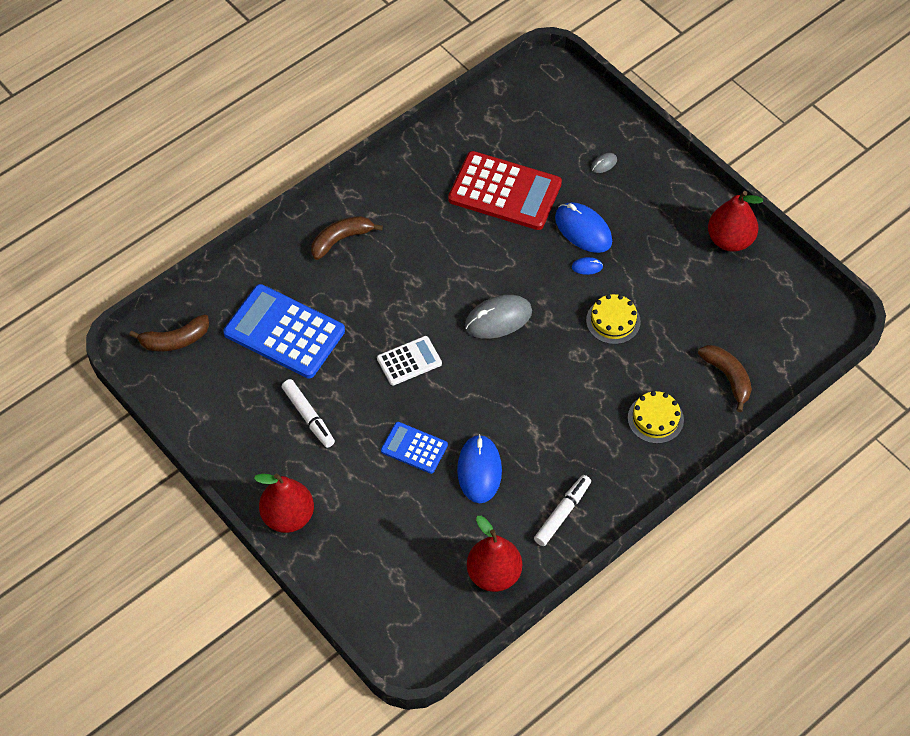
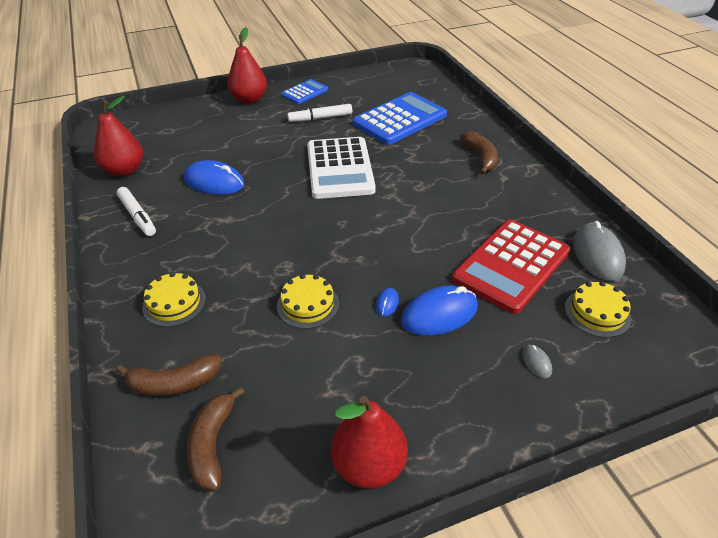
camera: 110 degrees right, 15 degrees down
brown banana [129,314,209,351] -> brown banana moved to [187,386,244,491]
white calculator [377,336,442,386] -> white calculator [307,137,376,199], size x1.87
blue calculator [381,422,448,474] -> blue calculator moved to [281,79,328,104]
grey mouse [465,295,532,339] -> grey mouse moved to [573,221,626,281]
none -> yellow cake [565,281,632,337]

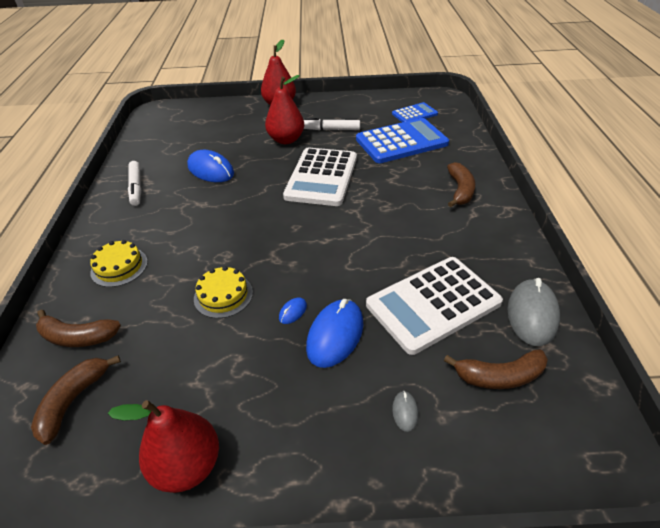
camera: 20 degrees right, 0 degrees up
red pear [94,96,143,177] -> red pear moved to [265,75,304,144]
blue calculator [281,79,328,104] -> blue calculator moved to [392,102,438,122]
blue mouse [401,286,478,336] -> blue mouse turned 60 degrees counterclockwise [306,299,363,368]
red calculator [452,219,570,314] -> white calculator [366,257,503,355]
yellow cake [565,281,632,337] -> brown banana [444,349,548,389]

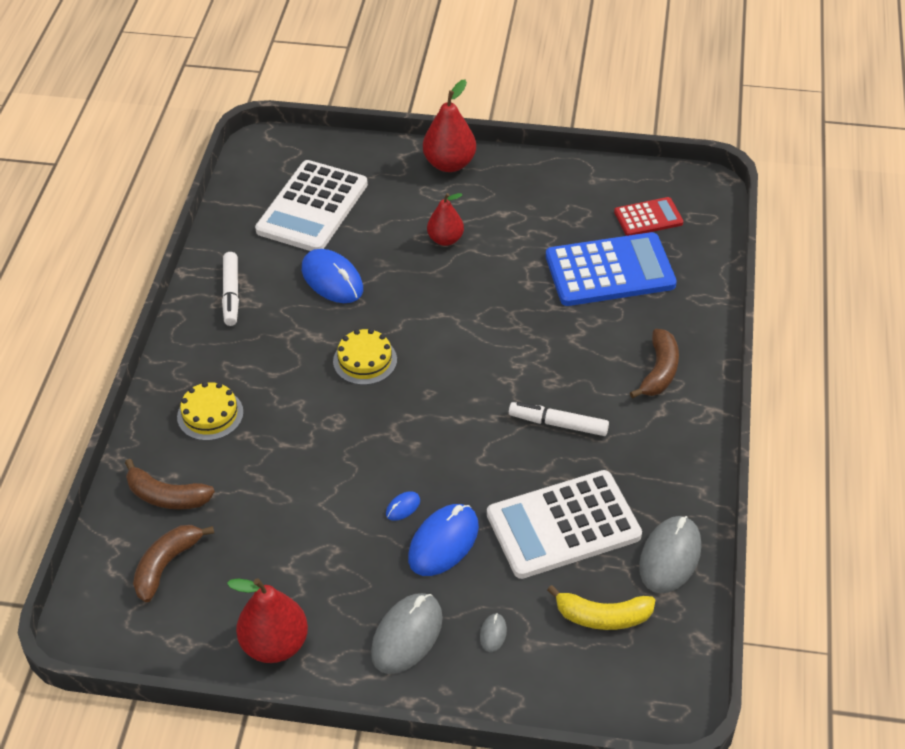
camera: 10 degrees right, 5 degrees up
yellow cake [194,266,253,318] -> yellow cake moved to [333,329,397,385]
red pear [265,75,304,144] -> red pear [427,193,464,246], size x0.66
white calculator [283,147,357,206] -> white calculator moved to [255,160,368,251]
white marker [304,118,360,130] -> white marker moved to [509,402,609,436]
blue calculator [392,102,438,122] -> red calculator [614,197,683,236]
brown banana [444,349,548,389] -> yellow banana [547,585,655,630]
none -> grey mouse [371,593,443,674]

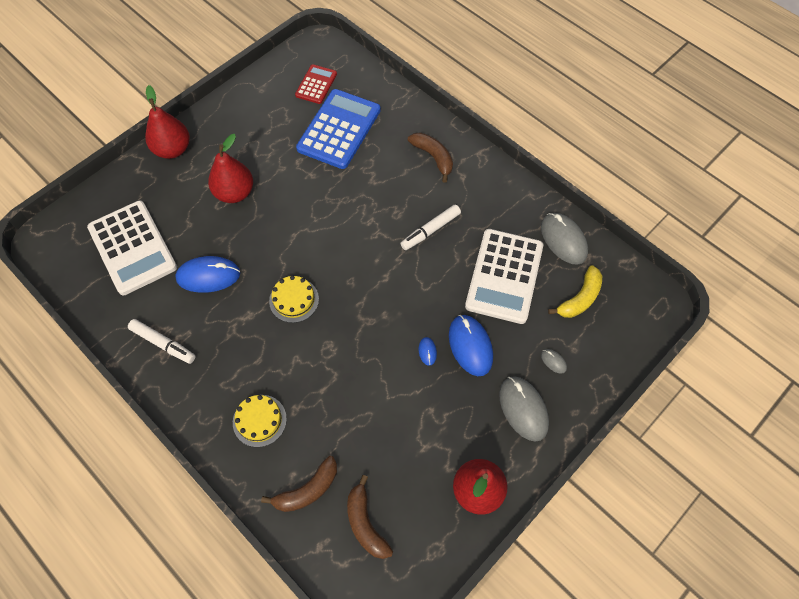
camera: 55 degrees left, 15 degrees up
red pear [427,193,464,246] -> red pear [208,134,253,203], size x1.52

